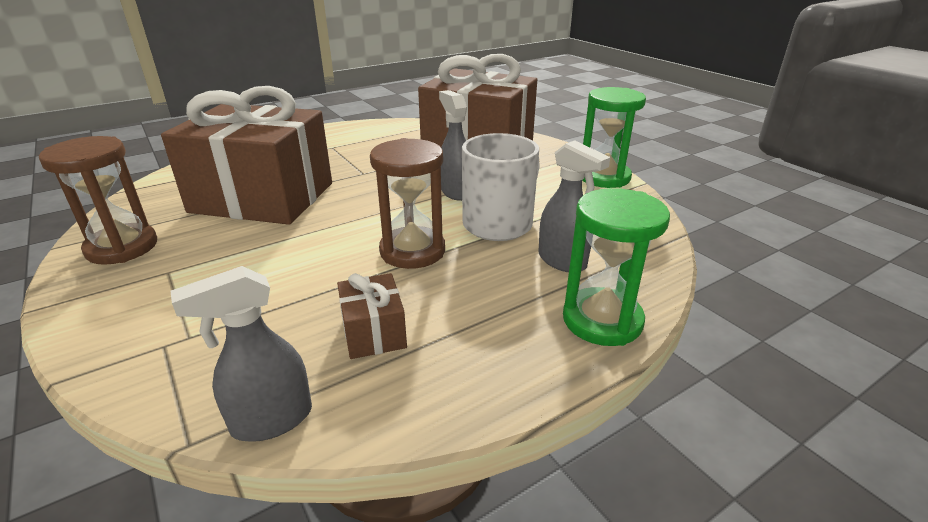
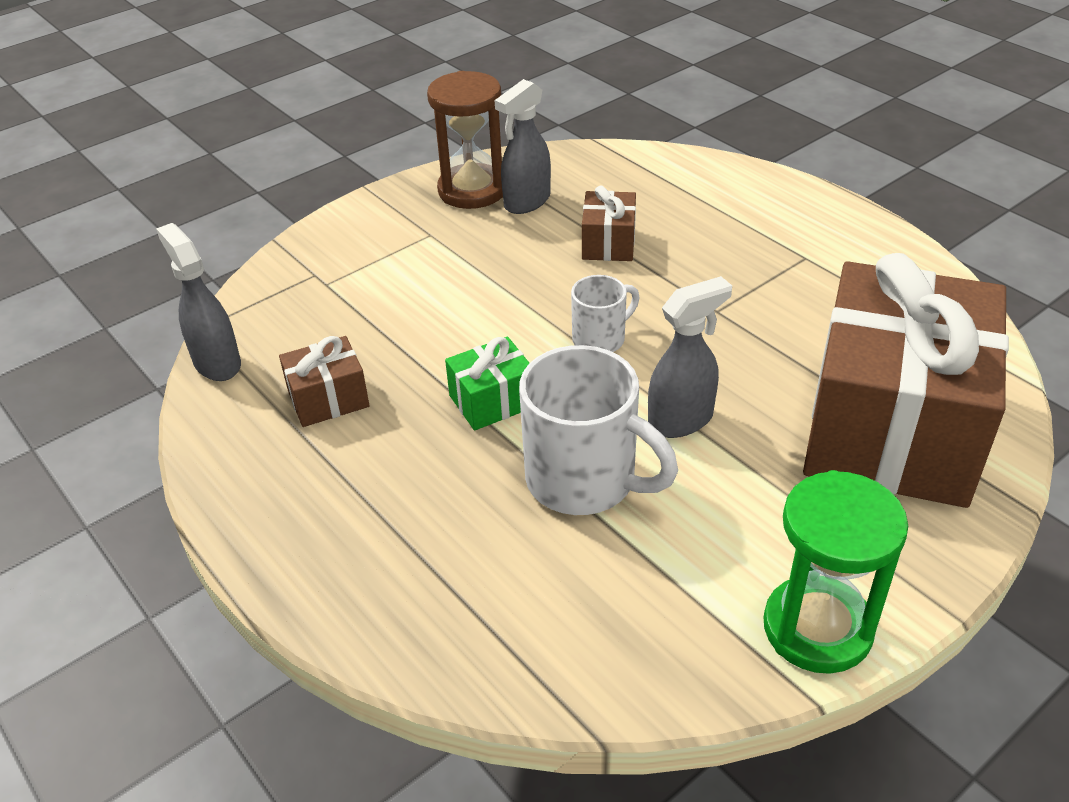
camera: 85 degrees right, 10 degrees up
brown gift [161,86,332,225] -> brown gift [582,186,636,261], size x0.40
brown hourglass [370,138,445,269] -> green gift [445,337,529,431]
grey spray bottle [538,140,610,272] -> grey spray bottle moved to [495,79,551,214]
green hourglass [563,188,670,346] -> none
none -> white mug [571,275,640,352]

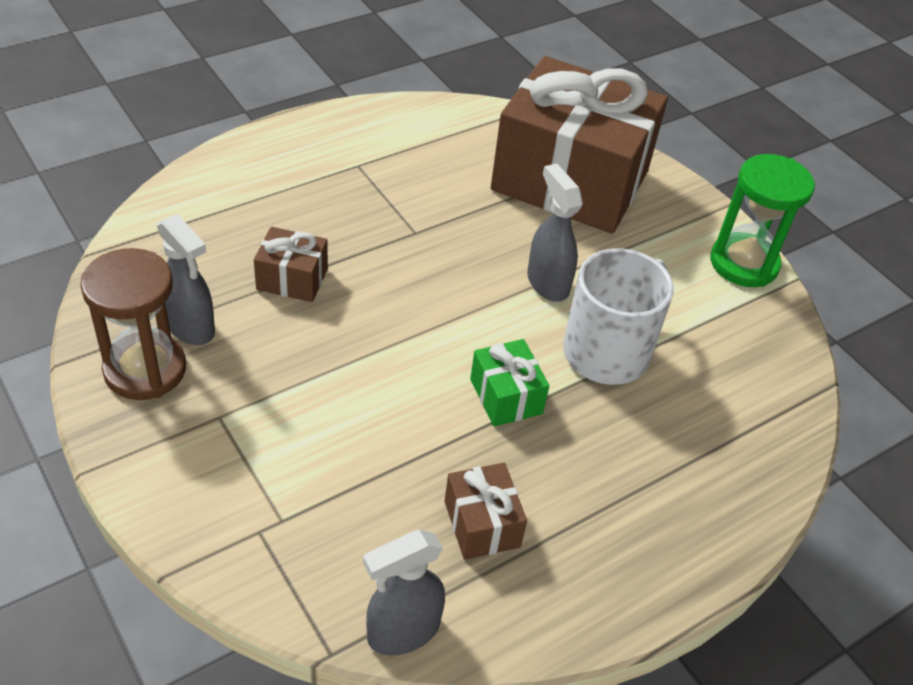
camera: 90 degrees left, 5 degrees up
white mug [571,275,640,352] -> none

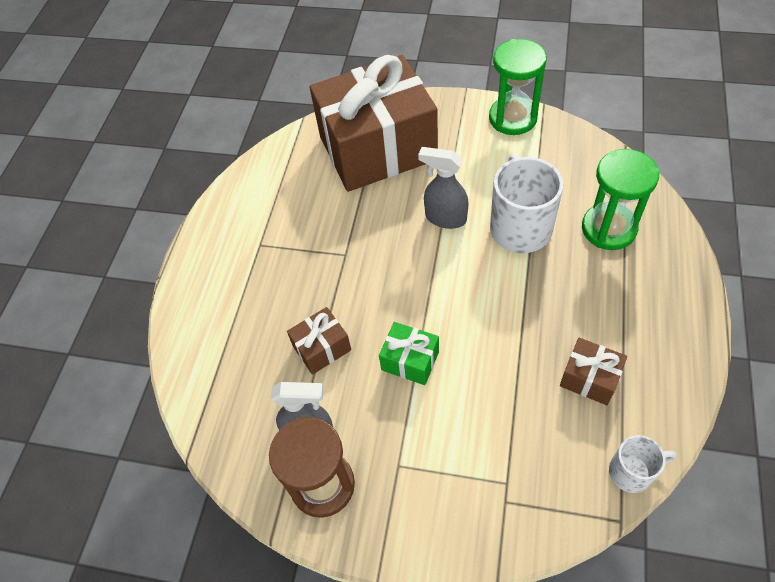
camera: 35 degrees left, 10 degrees up
grey spray bottle [363,530,445,655] -> white mug [609,435,677,493]
green gift [470,339,549,427] -> green gift moved to [379,322,439,385]
none -> green hourglass [582,149,659,250]

